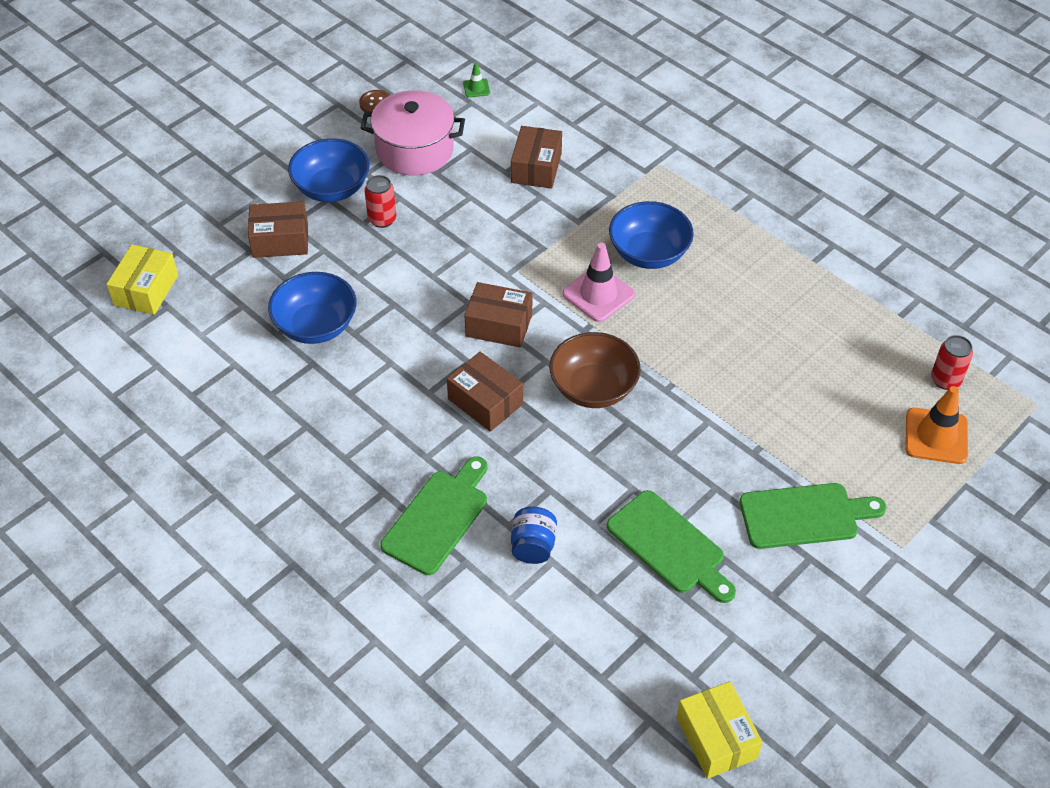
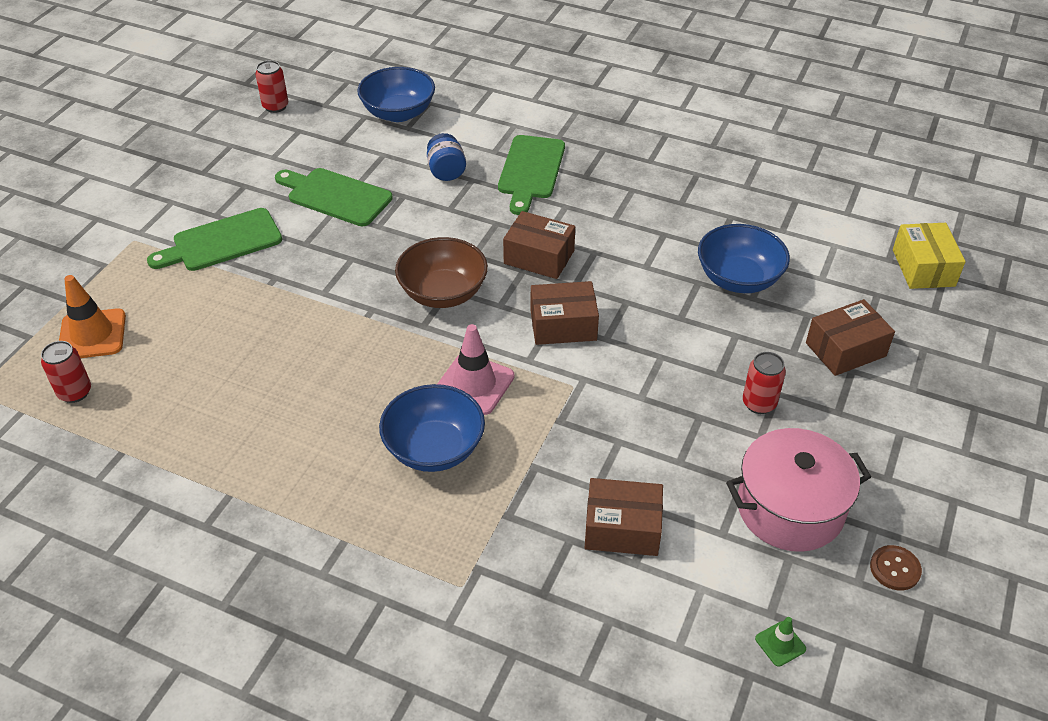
camera: 160 degrees right, 5 degrees down
blue bowl [288,138,370,202] -> blue bowl moved to [358,67,435,122]
brown box [511,126,562,189] -> brown box turned 75 degrees counterclockwise [585,478,663,556]
yellow box [677,681,763,779] -> red can [256,60,288,113]

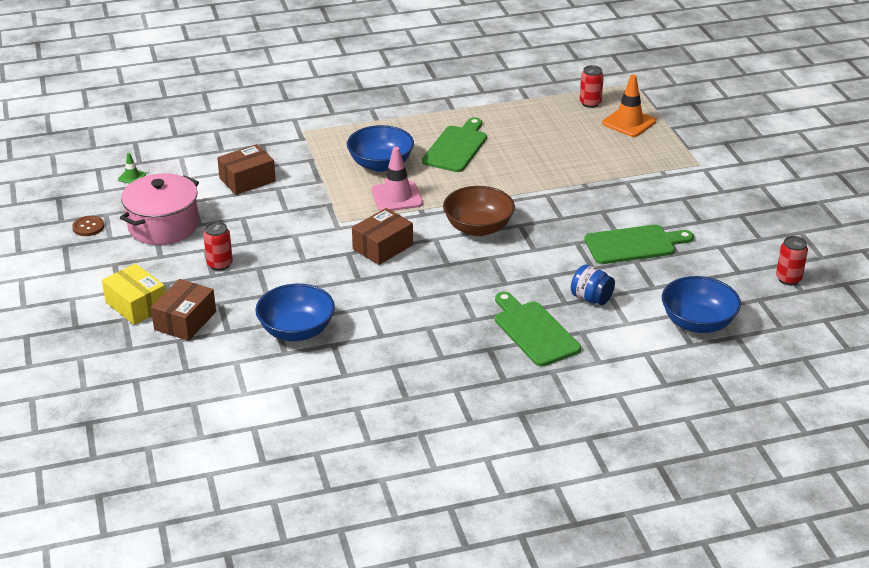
camera: 140 degrees right, 10 degrees down
green cutting board [147,208,282,271] -> green cutting board moved to [422,117,487,172]
brown box [503,211,575,279] -> none
yellow box [893,223,966,289] -> yellow box moved to [102,263,165,325]

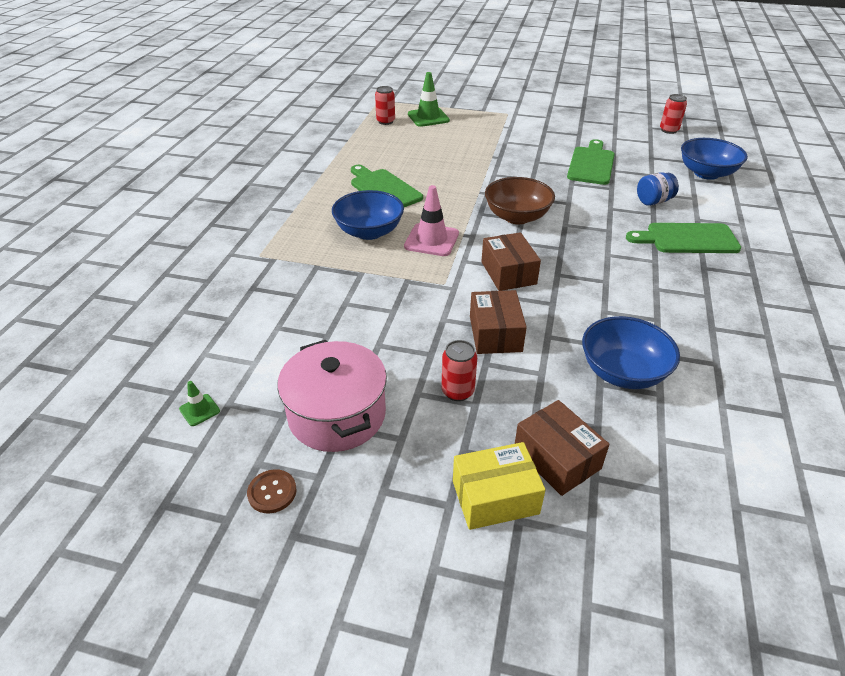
camera: 60 degrees left, 5 degrees up
brown box [217,144,276,195] -> brown box moved to [470,290,527,354]
orange traffic cone [602,75,656,137] -> green traffic cone [408,72,450,127]

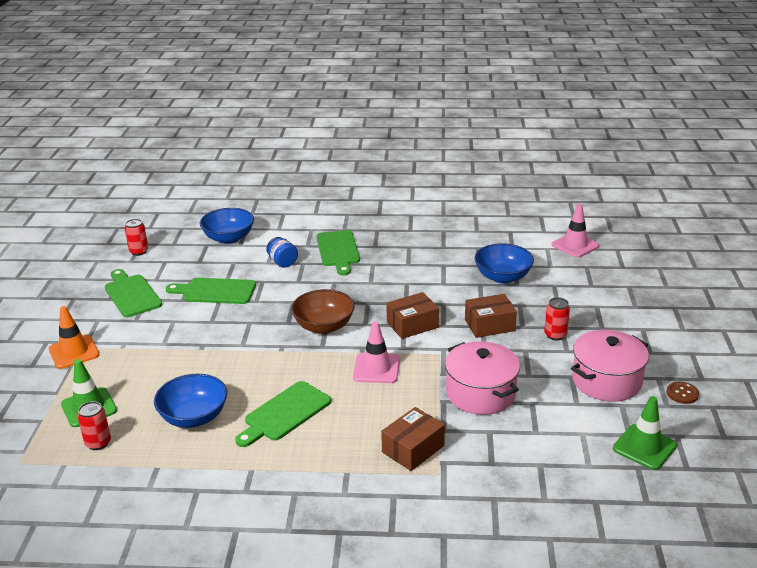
camera: 100 degrees left, 10 degrees down
green traffic cone [179,381,220,426] -> green traffic cone [613,396,677,470], size x2.00
blue bowl [332,190,404,240] -> blue bowl moved to [154,374,227,428]
yellow box [453,442,546,530] -> none
brown box [515,400,610,496] -> brown box moved to [381,407,445,471]
none -> orange traffic cone [49,306,99,369]
none -> green cutting board [105,269,162,317]
none -> pink pot [445,341,520,415]
none -> pink traffic cone [552,204,600,258]

